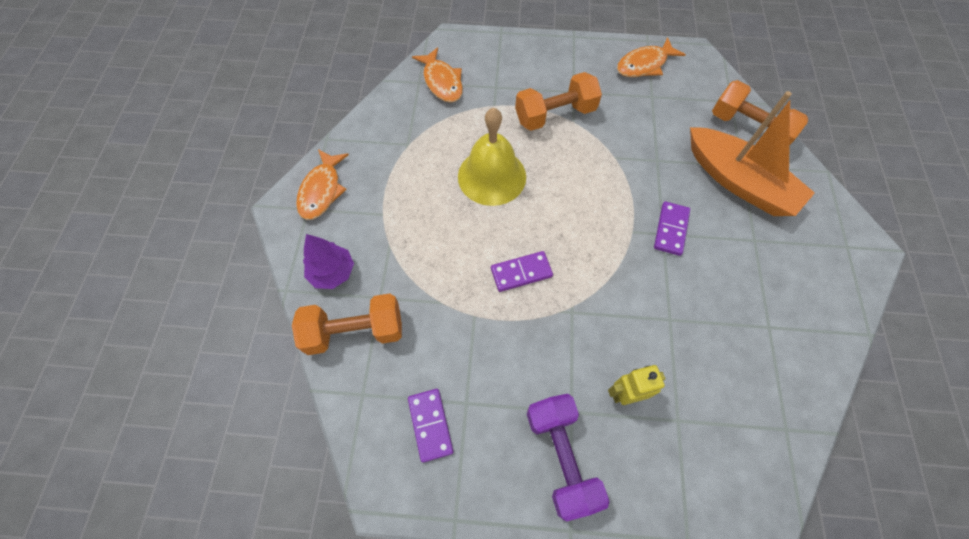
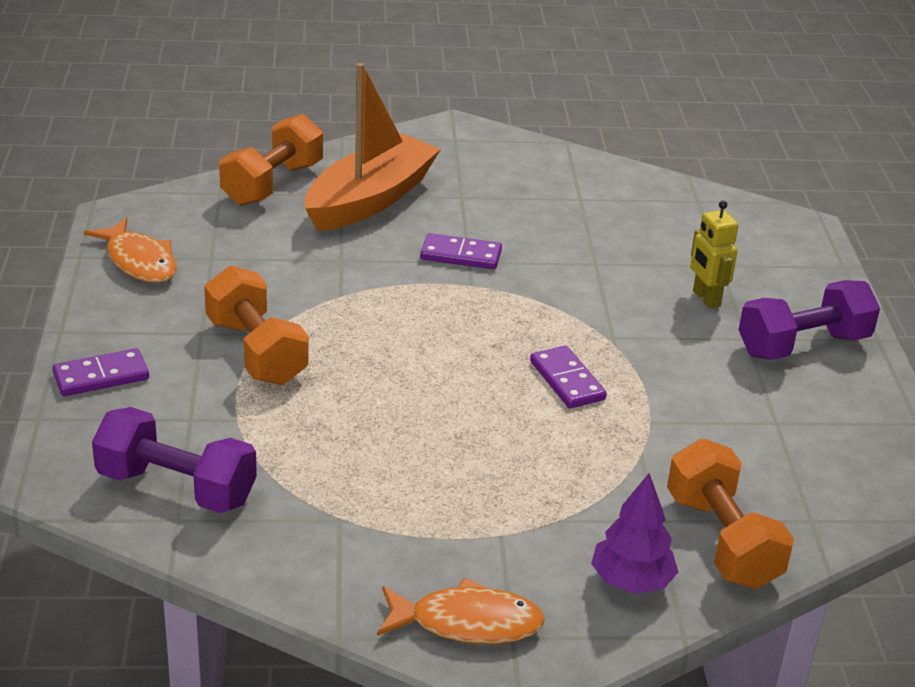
camera: 100 degrees left, 30 degrees down
purple domino [408,389,453,463] -> purple domino moved to [53,348,149,396]
orange fish [412,47,463,102] -> purple dumbbell [92,407,257,513]
yellow bell [458,108,526,206] -> none

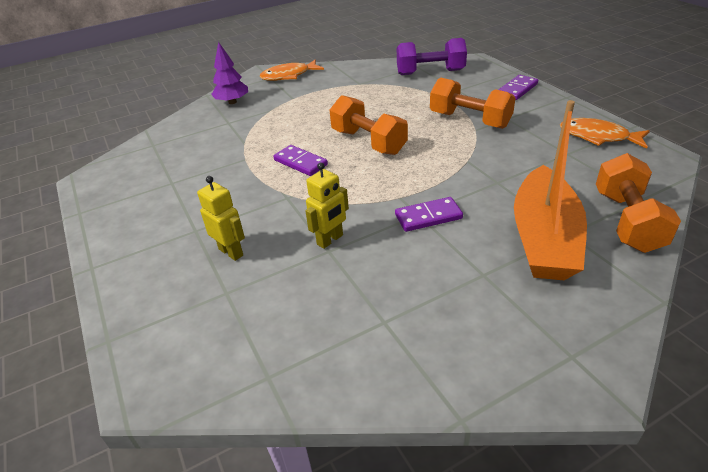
camera: 160 degrees right, 5 degrees up
orange dumbbell [667,439,794,589] -> orange dumbbell moved to [330,95,408,155]
purple dumbbell [739,280,880,360] -> none
none -> yellow robot [305,162,349,249]

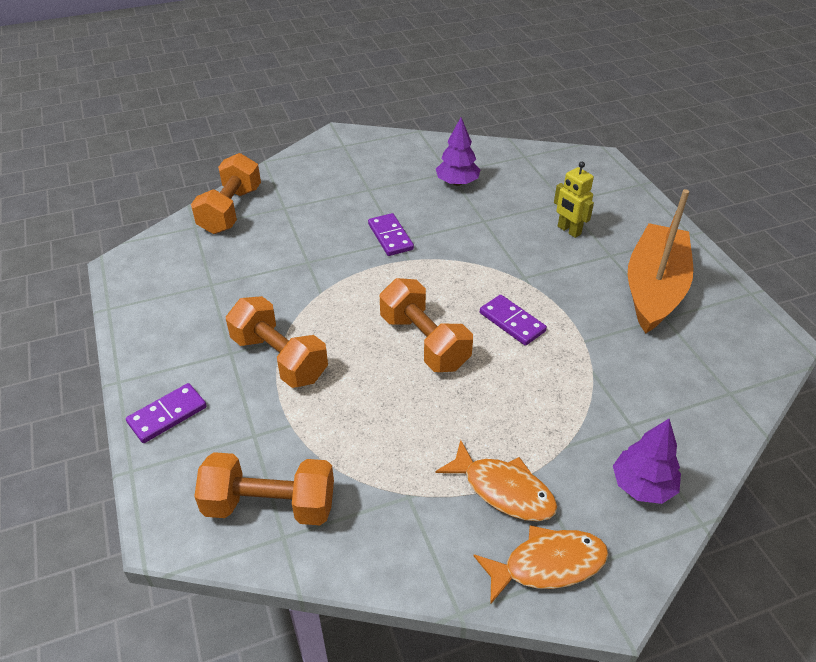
camera: 175 degrees left, 5 degrees up
yellow robot [305,162,349,249] -> none
purple domino [395,197,463,232] -> purple domino turned 75 degrees clockwise [368,213,414,256]
purple dumbbell [397,38,467,75] -> orange dumbbell [194,452,334,525]
orange boat [514,100,587,280] -> orange boat moved to [628,189,693,334]
orange fish [560,118,650,149] -> orange fish moved to [435,440,557,521]
none -> purple tree [436,118,480,186]

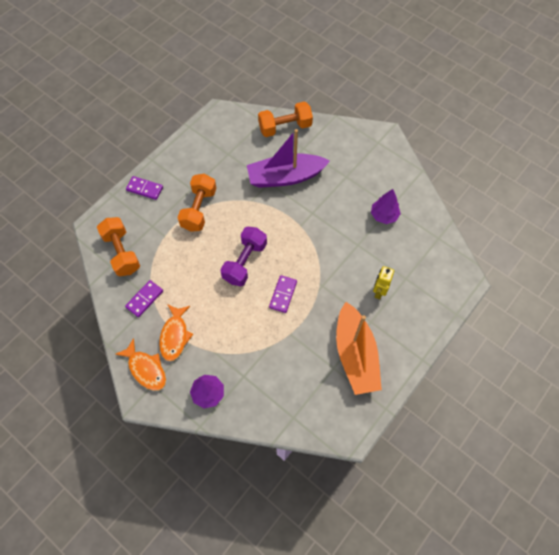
camera: 60 degrees right, 20 degrees up
purple domino [368,213,414,256] -> purple domino moved to [125,280,163,317]
orange dumbbell [380,278,473,372] -> purple dumbbell [220,227,267,286]
orange boat [628,189,693,334] -> orange boat turned 90 degrees clockwise [336,302,382,395]
none -> purple boat [247,129,330,188]

